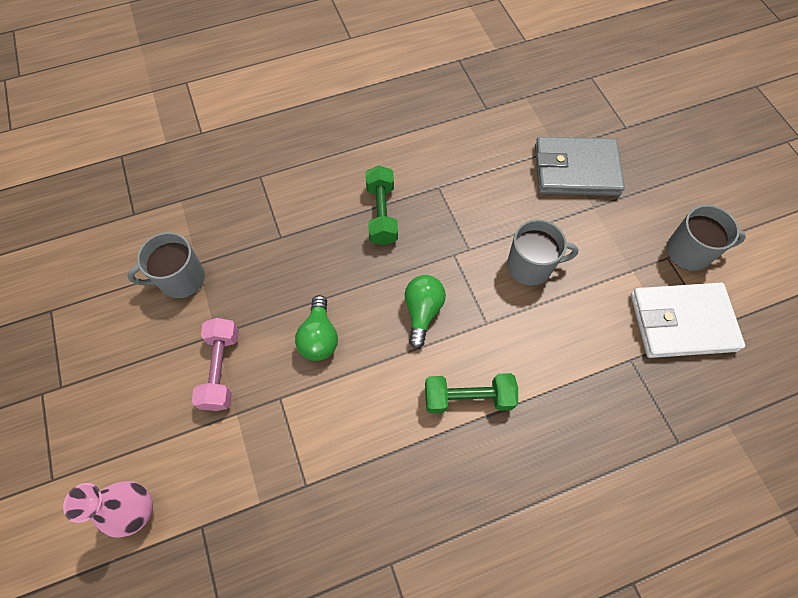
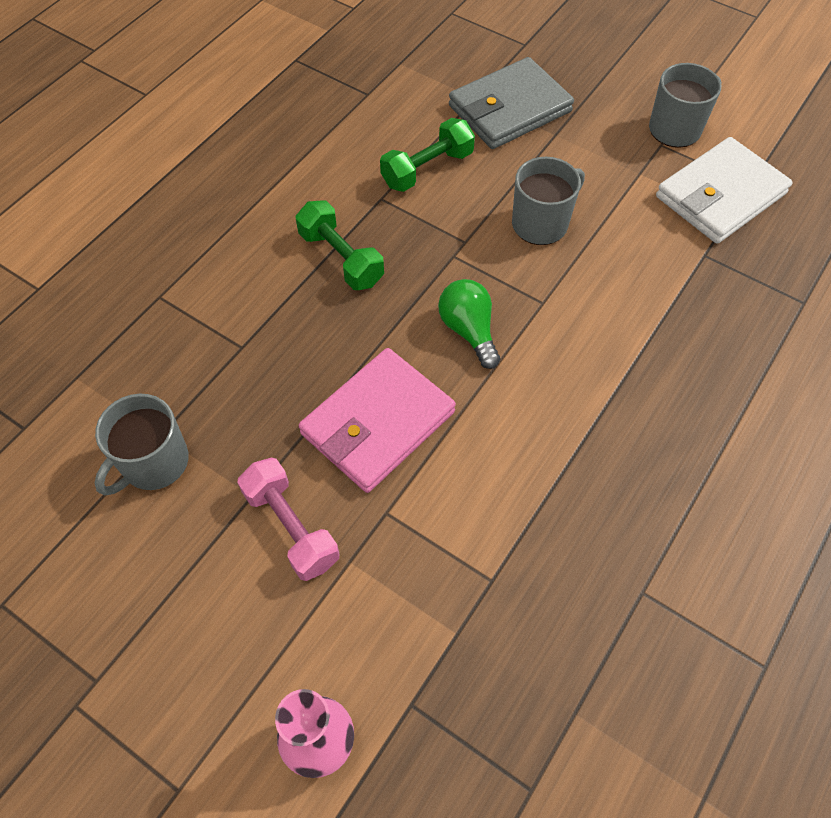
camera: 35 degrees left, 5 degrees down
green light bulb [295,295,338,361] -> pink wallet [299,348,456,493]
green dumbbell [425,373,518,413] -> green dumbbell moved to [380,118,475,192]

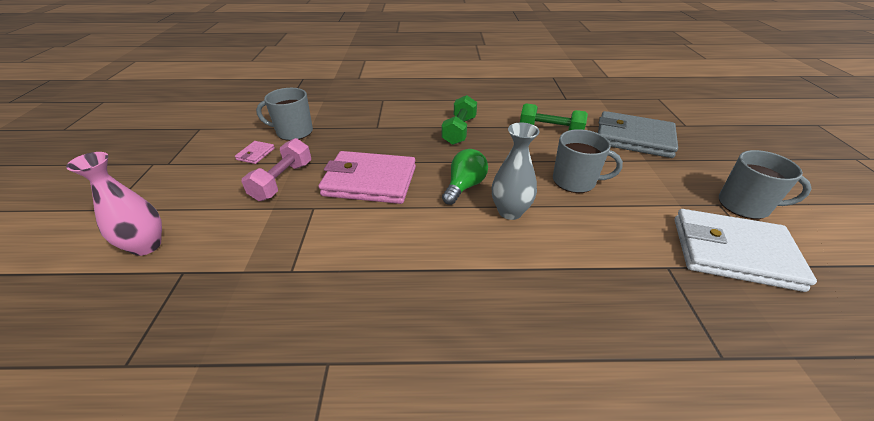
camera: 55 degrees right, 20 degrees down
none -> pink wallet [235,141,275,164]
none -> grey vase [492,123,540,220]

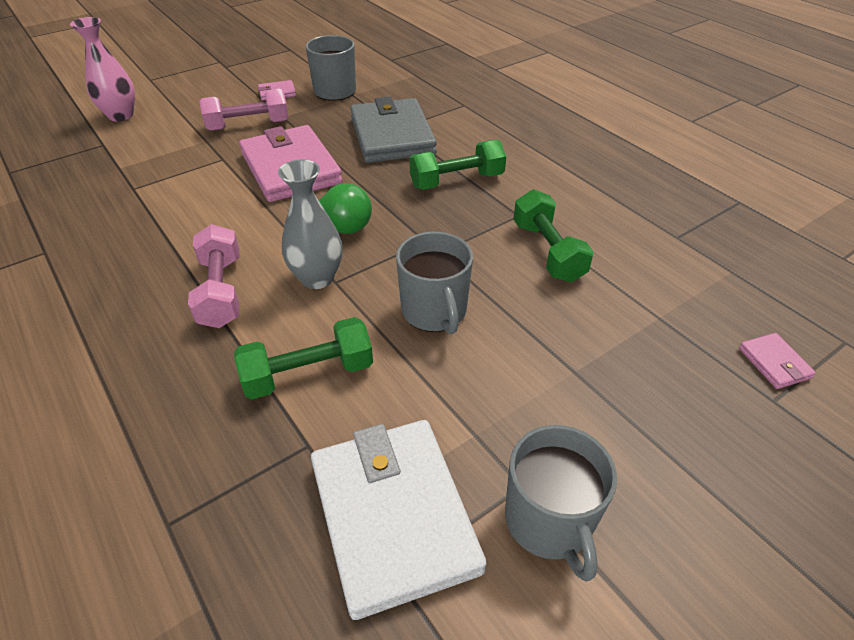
camera: 55 degrees right, 5 degrees up
grey wallet [598,111,678,158] -> grey wallet moved to [350,96,437,163]
none -> pink dumbbell [188,224,240,328]
none -> green dumbbell [234,317,373,399]
none -> pink wallet [739,333,816,389]

